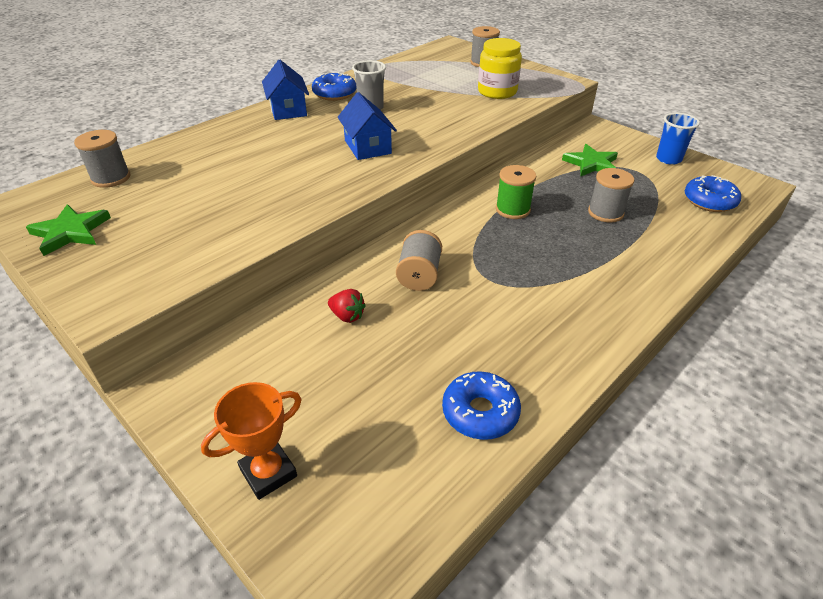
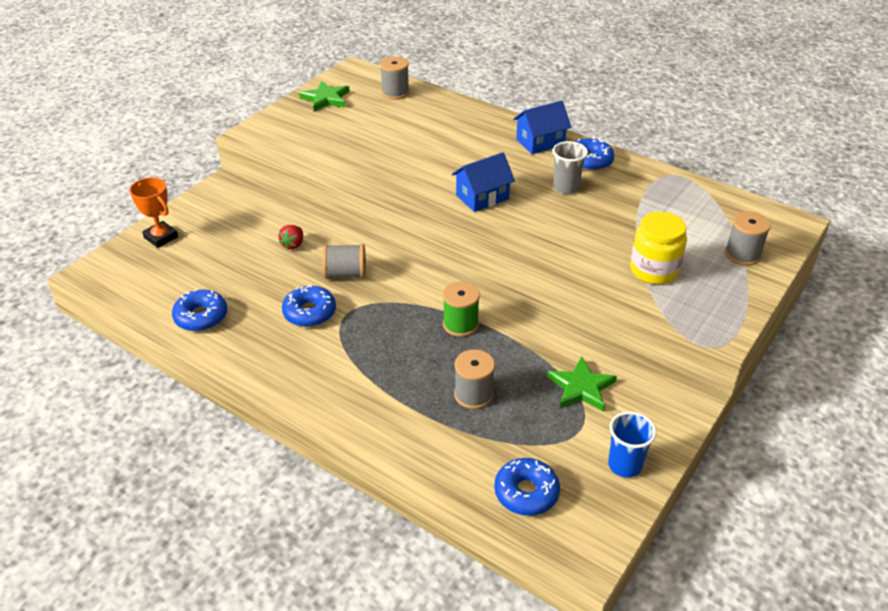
camera: 80 degrees right, 0 degrees up
none -> blue donut [282,286,336,327]

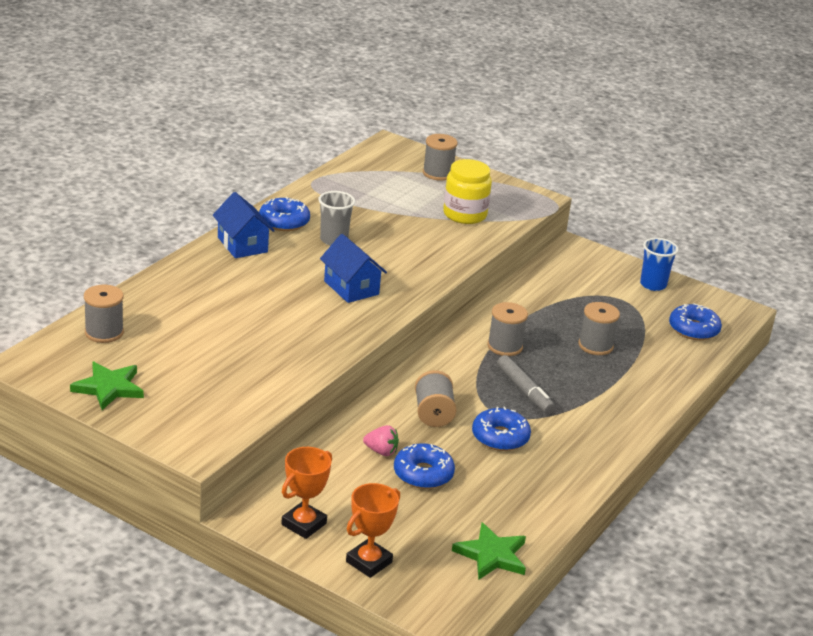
camera: 95 degrees left, 10 degrees down
blue donut [172,289,227,331] -> blue donut moved to [394,443,455,489]
red strawberry [278,225,303,250] -> pink strawberry [363,425,399,456]
green spool [443,282,480,337] -> grey spool [487,302,528,356]
green star [547,357,617,411] -> green star moved to [452,522,526,580]
none -> orange trophy [281,447,332,539]
none -> grey marker [497,355,555,414]

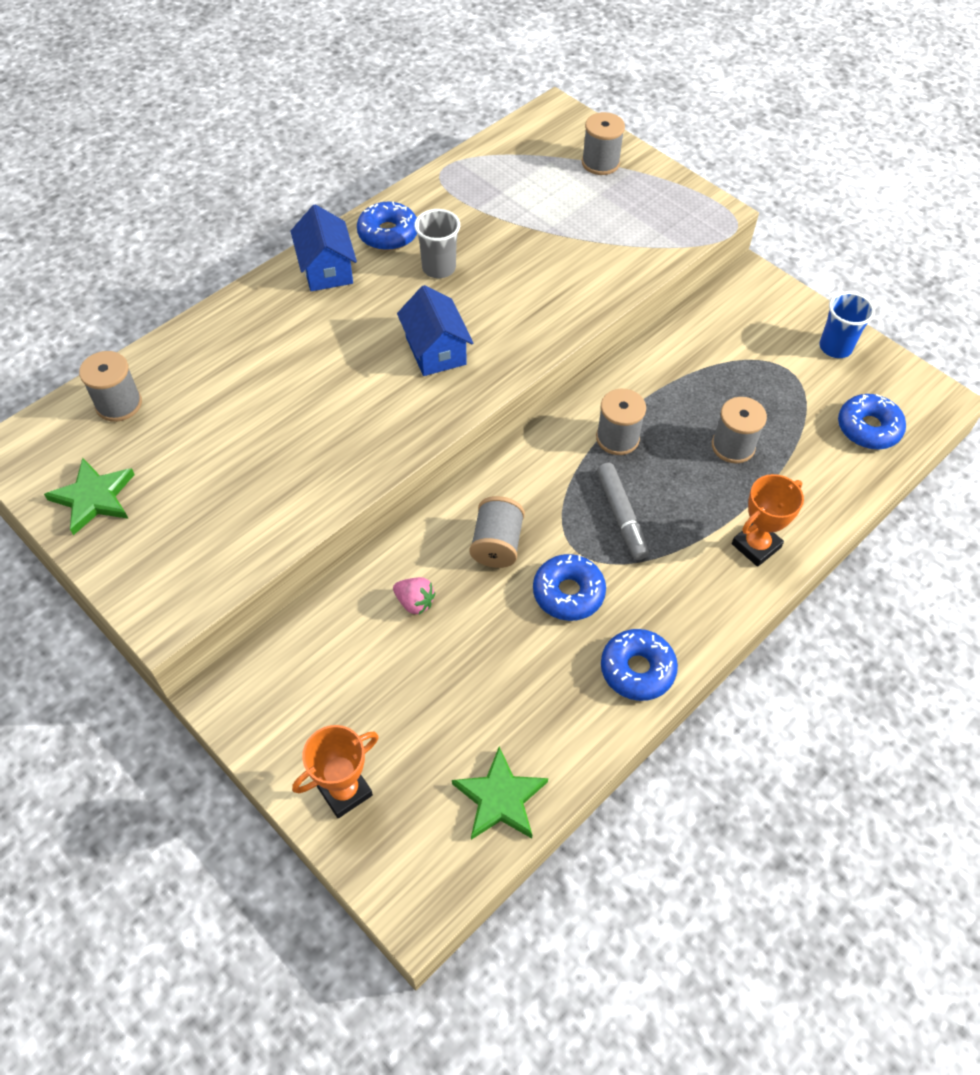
camera: 15 degrees right, 25 degrees up
orange trophy [281,447,332,539] -> orange trophy moved to [732,474,804,567]
blue donut [394,443,455,489] -> blue donut moved to [601,629,678,701]
yellow jar [443,159,492,224] -> none

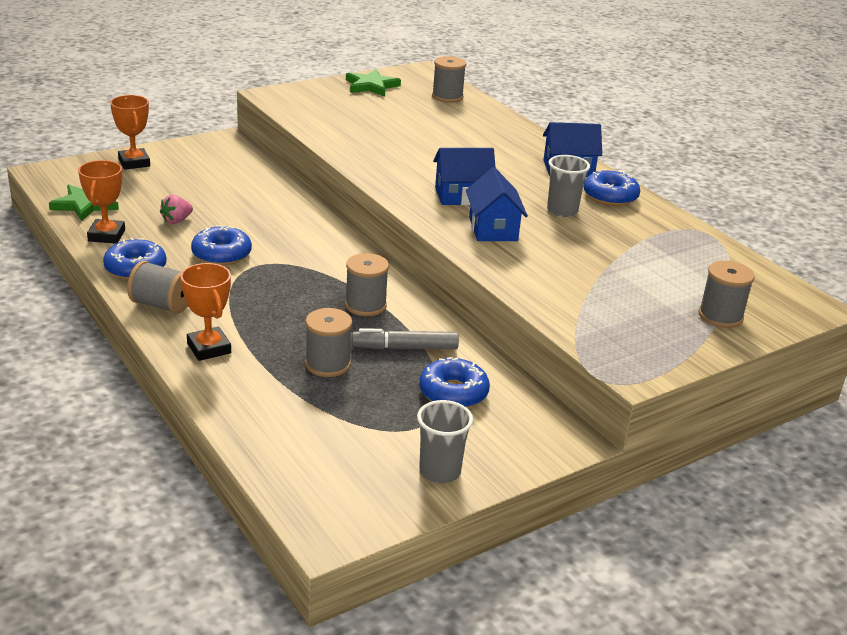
camera: 100 degrees right, 25 degrees down
pink strawberry [393,577,435,615] -> pink strawberry moved to [160,195,193,224]
grey spool [470,496,525,568] -> grey spool moved to [127,261,188,314]
grey marker [597,463,649,560] -> grey marker moved to [352,328,459,349]
blue cup [820,292,875,358] -> grey cup [417,400,473,483]
blue donut [838,394,906,450] -> blue donut moved to [419,357,490,408]
none -> orange trophy [78,160,125,244]
none -> blue house [466,167,528,241]

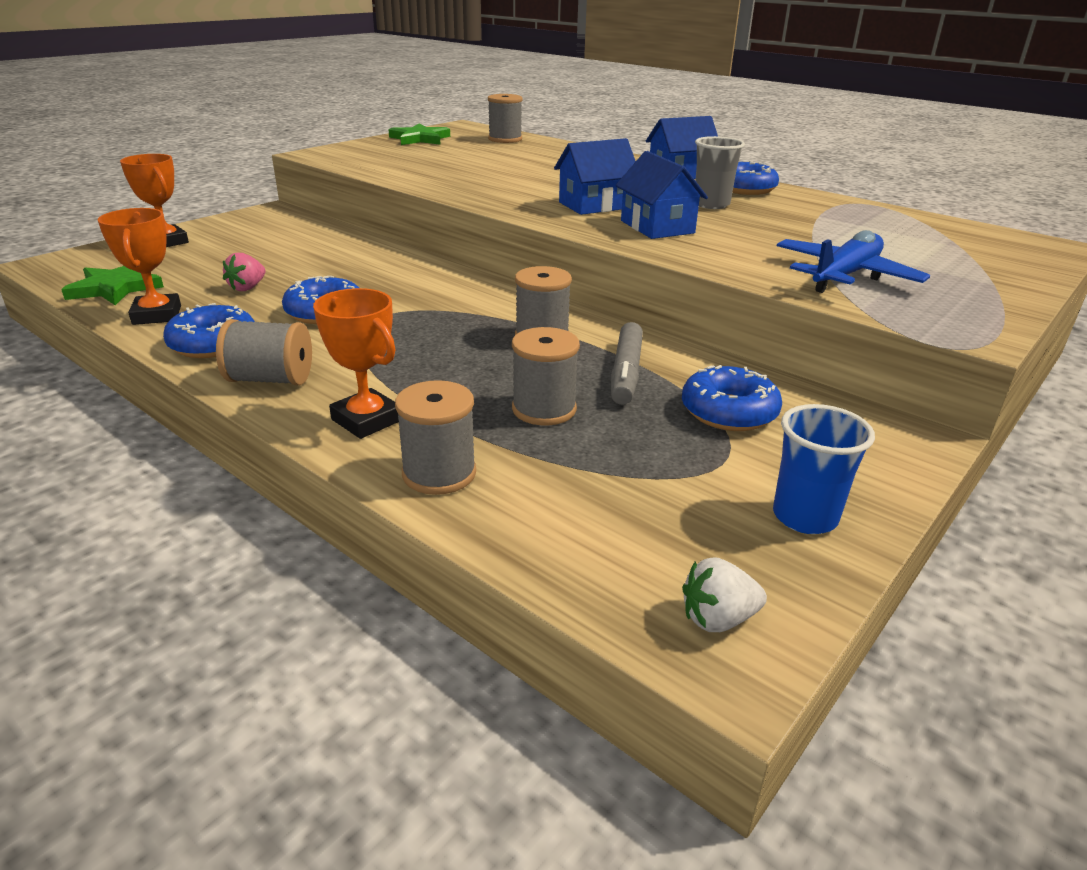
camera: 15 degrees left, 0 degrees up
grey marker [352,328,459,349] -> grey marker turned 60 degrees counterclockwise [611,322,643,405]
grey cup [417,400,473,483] -> blue cup [773,404,875,534]
grey spool [698,261,755,328] -> grey spool moved to [395,380,476,495]
none -> white strawberry [682,557,767,632]
none -> blue plane [777,230,930,293]

